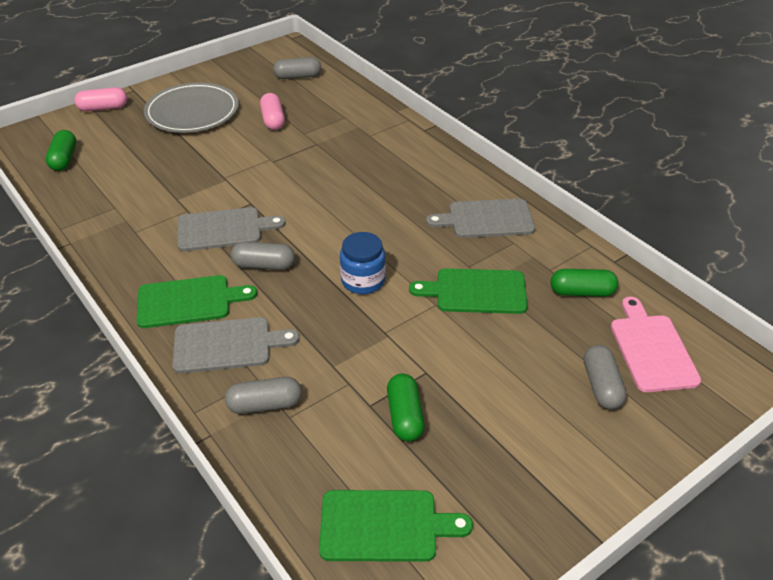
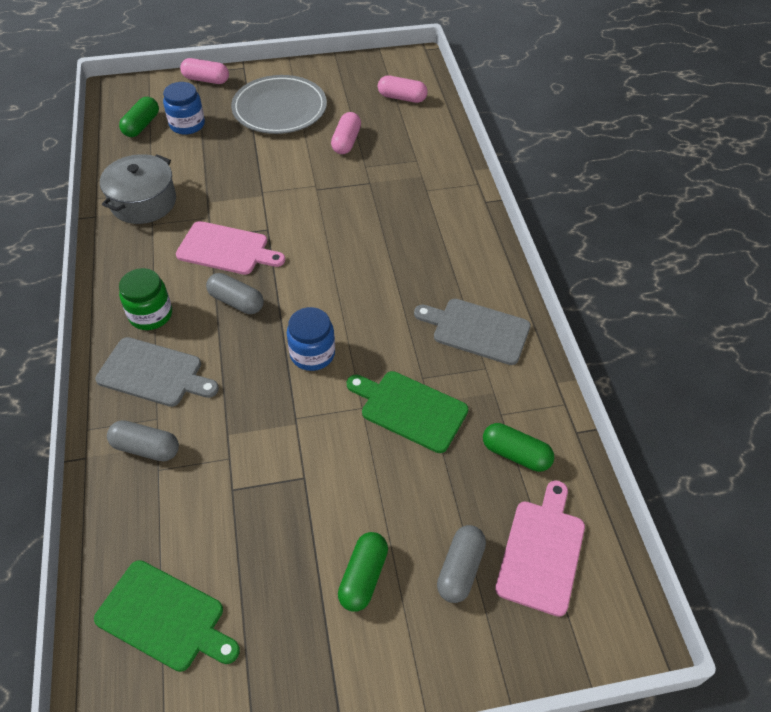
camera: 25 degrees right, 10 degrees up
green cutting board [137,275,257,328] -> green jar [119,268,172,330]
grey cutting board [177,207,286,251] -> pink cutting board [176,221,285,275]
grey capsule [273,57,321,79] -> pink capsule [378,75,428,103]
green capsule [387,374,424,442] -> green capsule moved to [338,532,388,612]
none -> grey pot [100,154,176,224]
none -> blue jar [163,82,205,135]

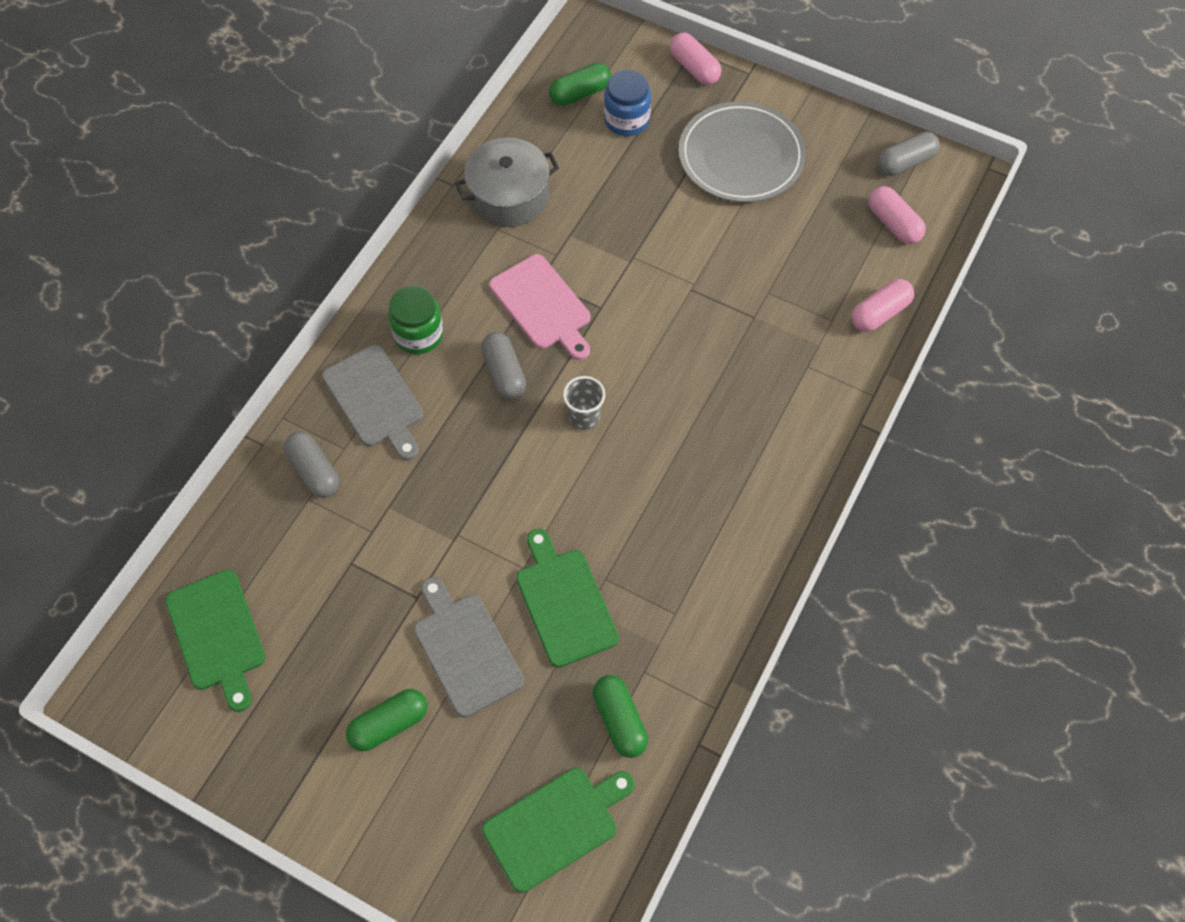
camera: 40 degrees right, 10 degrees up
blue jar [287,307,335,371] -> none
pink capsule [331,112,361,154] -> pink capsule moved to [851,279,914,332]
grey cutting board [414,299,531,365] -> grey cutting board moved to [414,577,524,718]
grey capsule [437,525,486,603] -> grey capsule moved to [877,132,940,176]
pink cutting board [495,480,585,617] -> green cutting board [482,768,634,893]
none -> grey cup [563,376,605,430]

